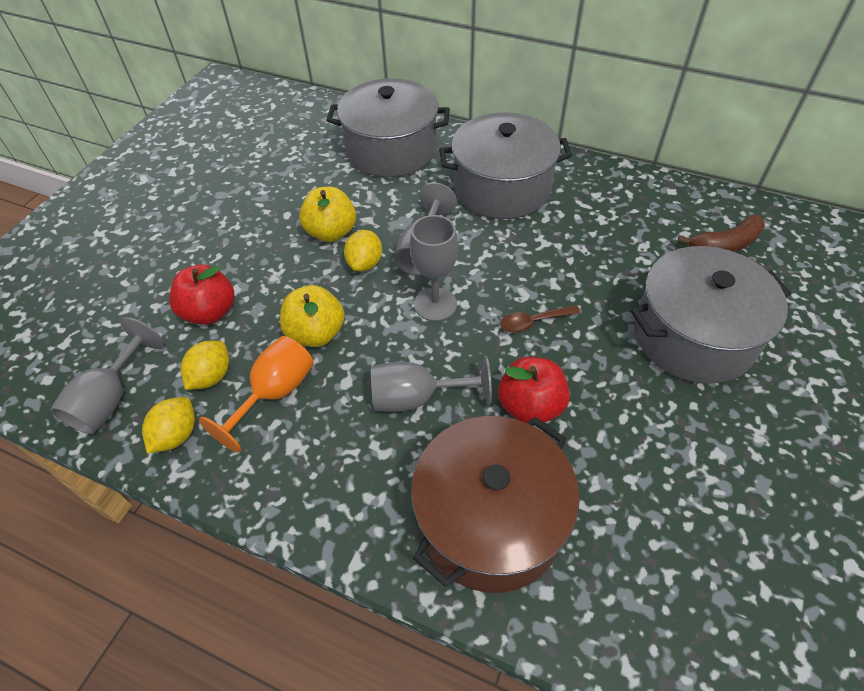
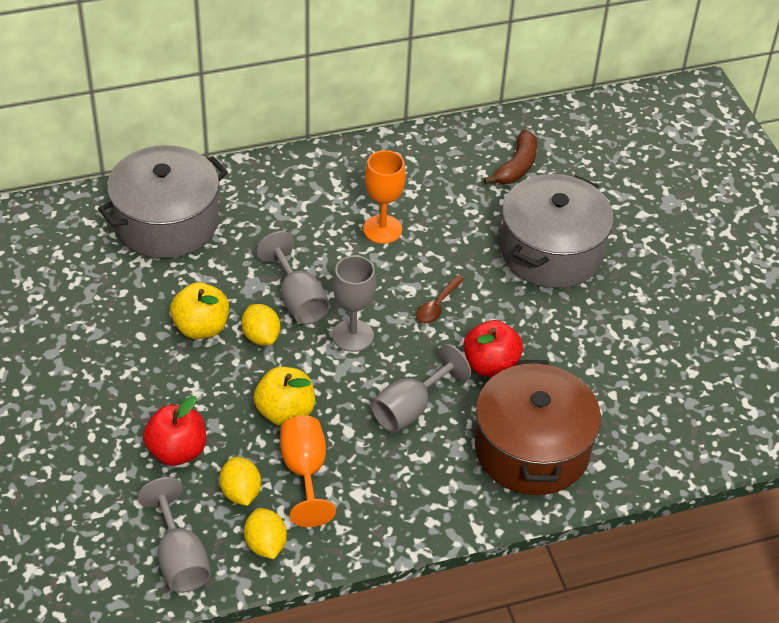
camera: 45 degrees left, 5 degrees down
grey pot [439,112,572,219] -> none
none -> orange goblet [363,150,406,244]

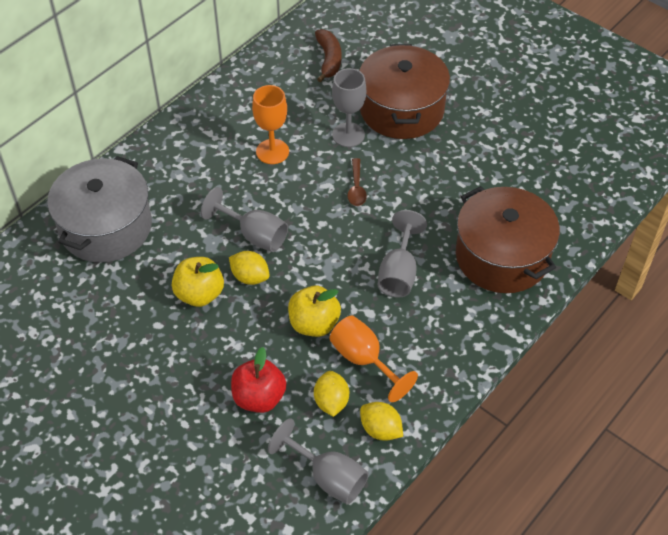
camera: 30 degrees left, 5 degrees up
yellow lemon [219,457,261,506] -> yellow lemon turned 45 degrees clockwise [314,371,349,417]
grey goblet [332,255,376,352] -> grey goblet moved to [332,68,366,147]
red apple [463,320,523,377] -> none
grey pot [500,174,614,288] -> brown pot [359,44,450,139]

